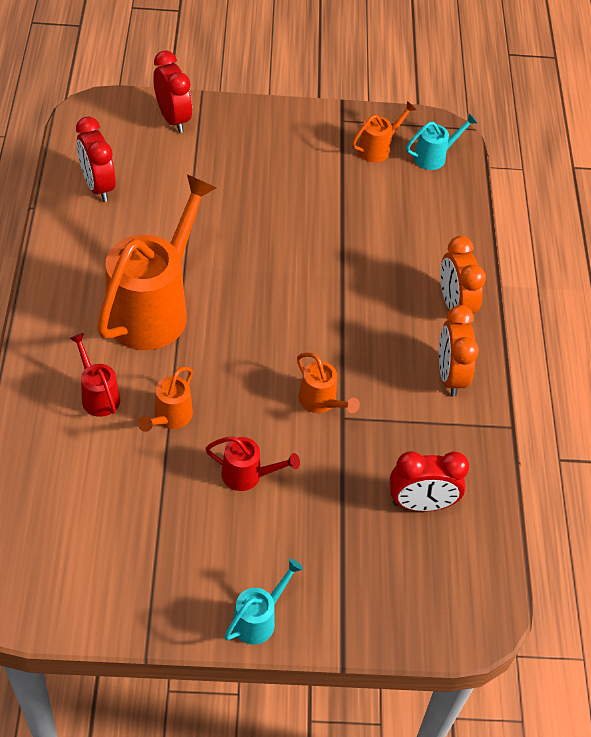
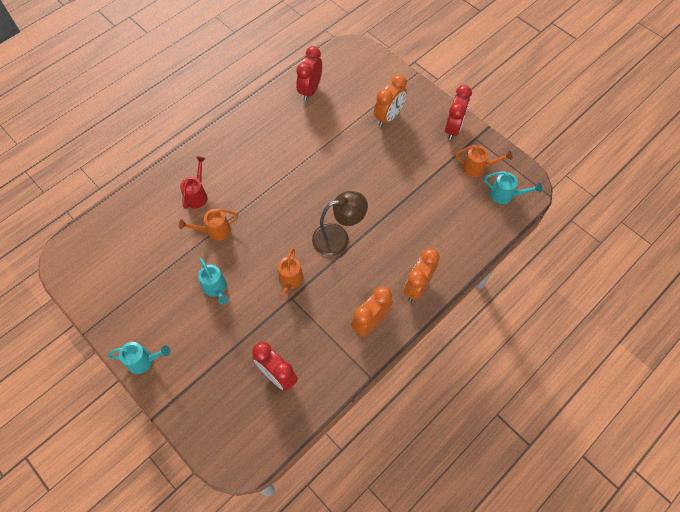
camera: 50 degrees right, 10 degrees up
orange watering can [97,174,217,350] -> none
red clock [153,51,192,133] -> red clock moved to [445,85,472,140]
red watering can [205,436,300,491] -> turquoise watering can [198,258,229,305]
none -> brown lamp [312,191,368,256]
none -> orange clock [374,75,407,127]

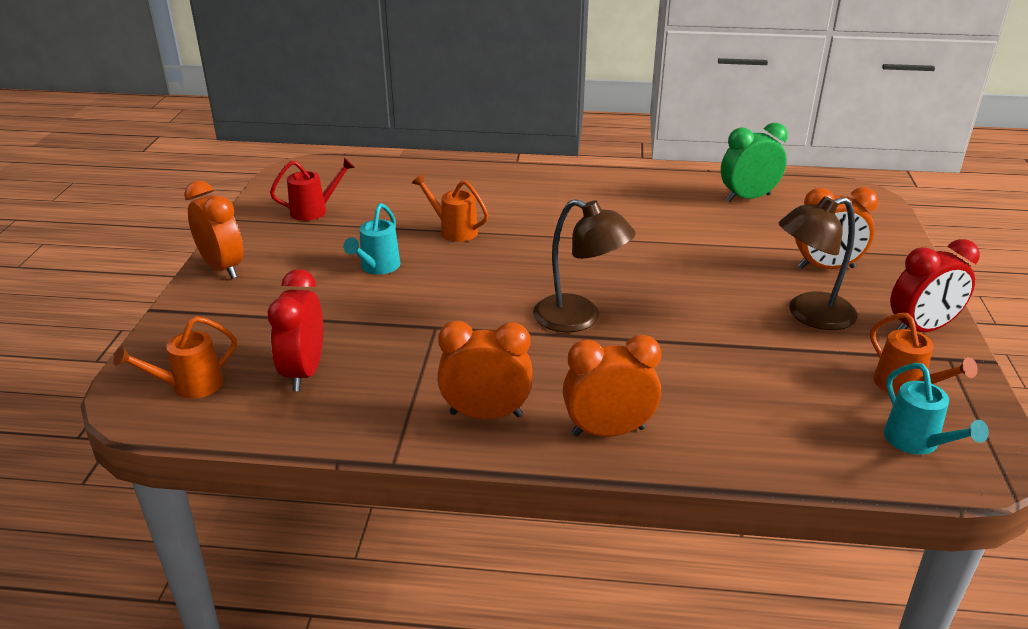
camera: 50 degrees right, 30 degrees down
turquoise watering can [108,342,170,374] -> orange clock [184,180,243,279]
red watering can [180,156,207,209] -> red watering can moved to [270,158,355,221]
orange watering can [278,248,303,301] -> orange watering can moved to [113,316,237,399]
red clock [296,46,322,101] -> green clock [721,123,788,202]
none -> brown lamp [779,196,857,330]

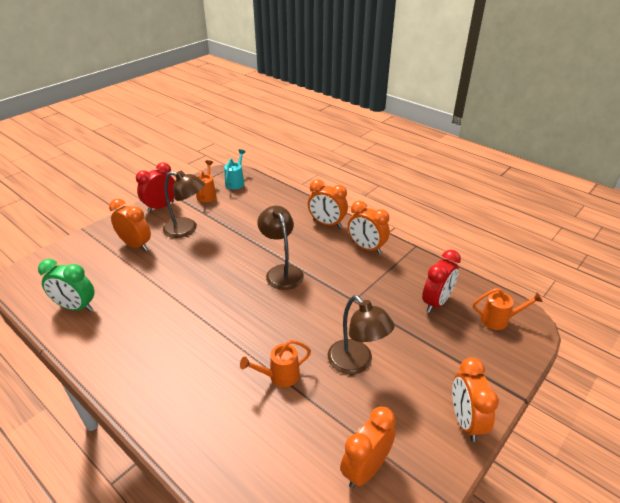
camera: 145 degrees left, 5 degrees up
red watering can [270,158,355,221] -> orange clock [340,407,396,488]
turquoise watering can [343,203,400,275] -> brown lamp [328,295,394,374]
orange watering can [412,174,489,242] -> orange watering can turned 90 degrees clockwise [240,340,311,387]
red clock [890,239,980,332] -> red clock turned 60 degrees counterclockwise [136,162,175,213]

